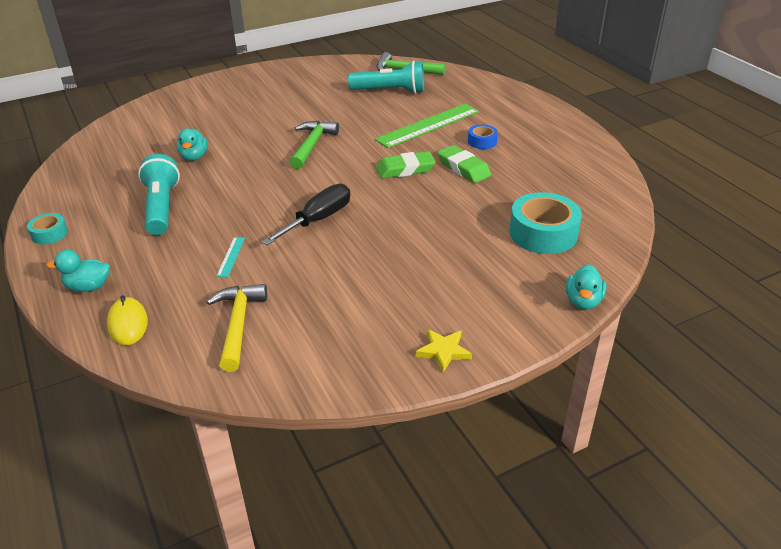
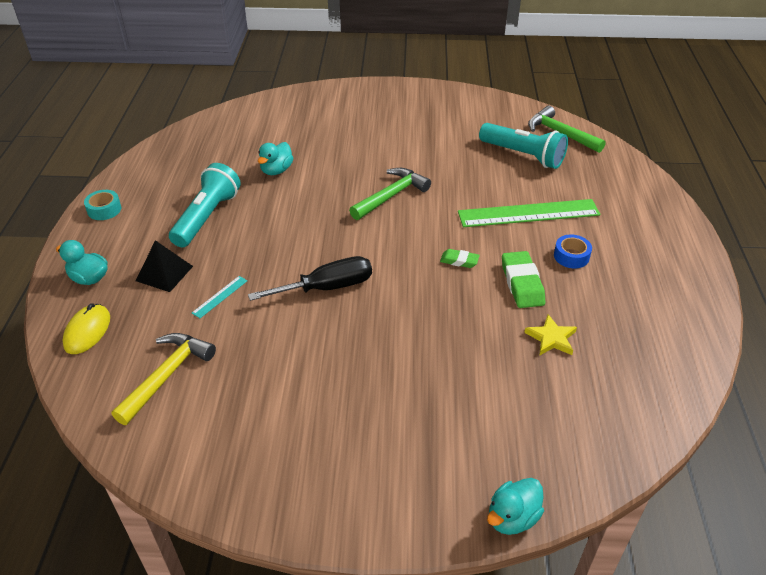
camera: 30 degrees right, 5 degrees up
green eraser [376,151,436,179] -> green eraser [440,249,480,268], size x0.57
yellow star [416,329,472,373] -> yellow star moved to [524,314,577,356]
turquoise tape [509,192,582,254] -> none
none -> black pyramid [136,240,193,292]

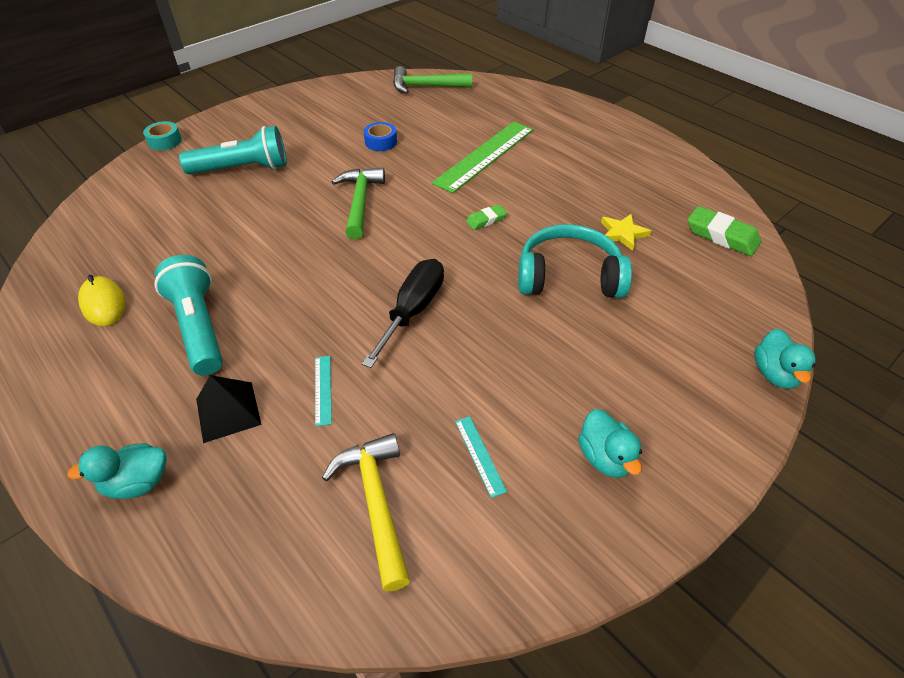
camera: 45 degrees left, 5 degrees up
yellow mouse [62,303,110,354] -> yellow mouse moved to [78,275,126,326]
turquoise tape [84,190,121,220] -> turquoise tape moved to [143,121,182,150]
turquoise duck [258,142,293,175] -> turquoise duck moved to [578,409,642,478]
turquoise flashlight [479,123,568,169] -> turquoise flashlight moved to [179,126,287,174]
green eraser [502,251,545,308] -> green eraser moved to [688,206,761,256]
blue tape [554,235,592,268] -> blue tape moved to [364,122,397,151]
none -> turquoise ruler [455,416,507,498]
none -> turquoise headphones [518,224,632,298]

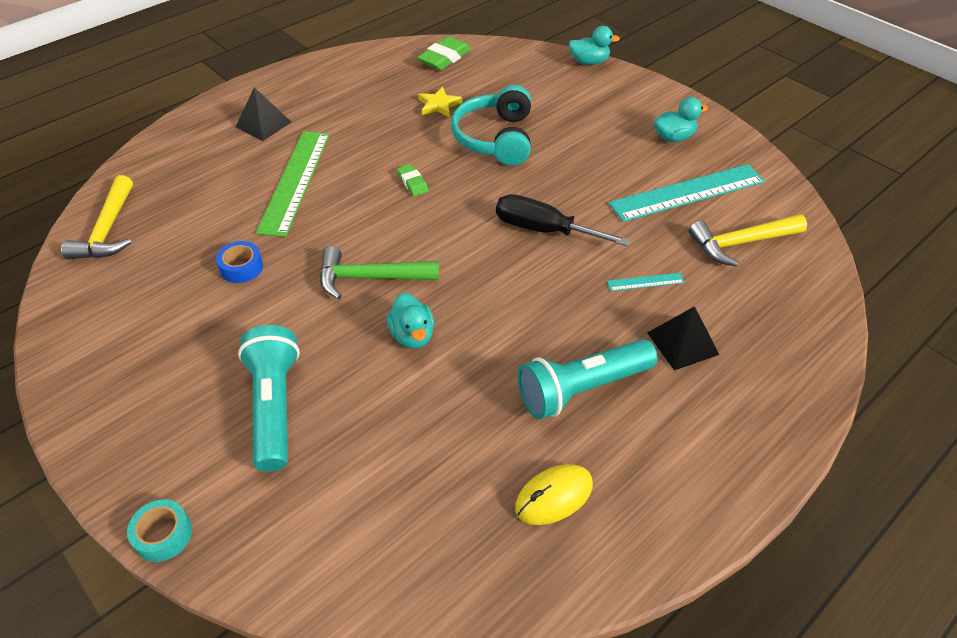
camera: 90 degrees left, 0 degrees up
turquoise duck [67,443,167,499] -> turquoise duck moved to [387,293,434,349]
green hammer [393,66,472,94] -> yellow hammer [61,175,133,259]
green ruler [432,122,533,193] -> green ruler turned 60 degrees clockwise [256,131,330,237]
turquoise ruler [455,416,507,498] -> turquoise ruler [609,164,765,222], size x2.39
none -> black pyramid [235,87,291,141]

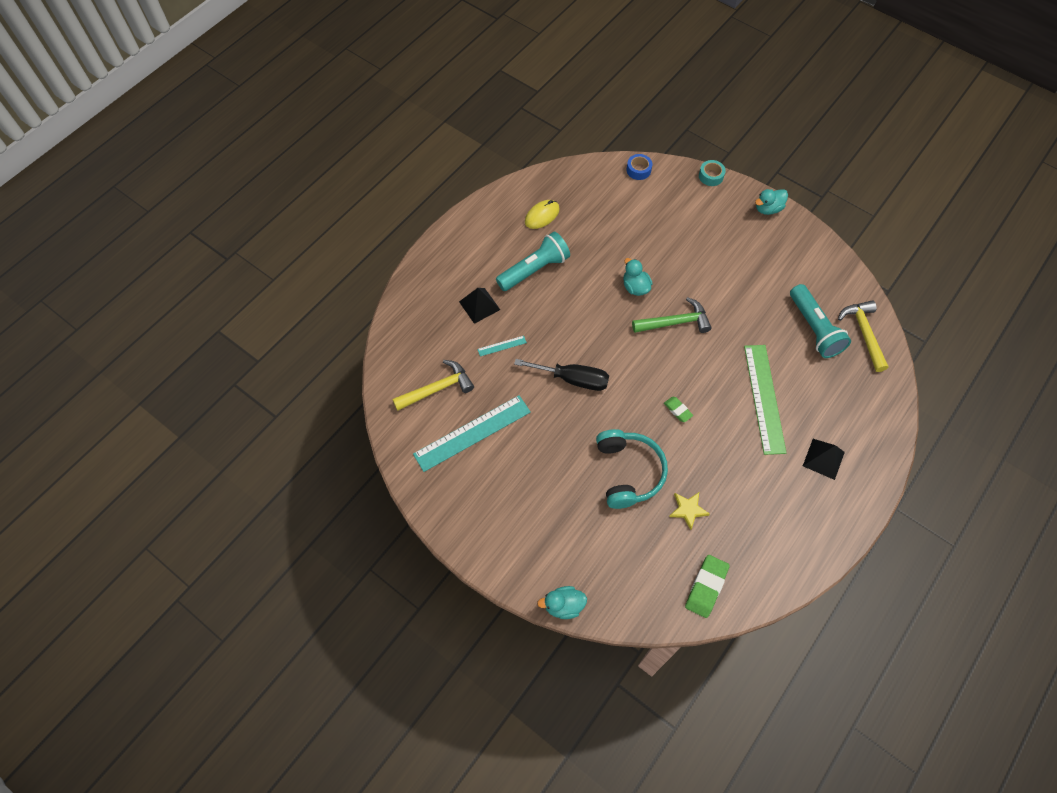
camera: 170 degrees right, 15 degrees up
blue tape [216,241,263,283] -> blue tape moved to [627,154,652,180]
turquoise flashlight [238,325,300,472] -> turquoise flashlight moved to [790,284,851,358]
turquoise duck [654,97,708,142] -> turquoise duck moved to [755,189,788,215]

